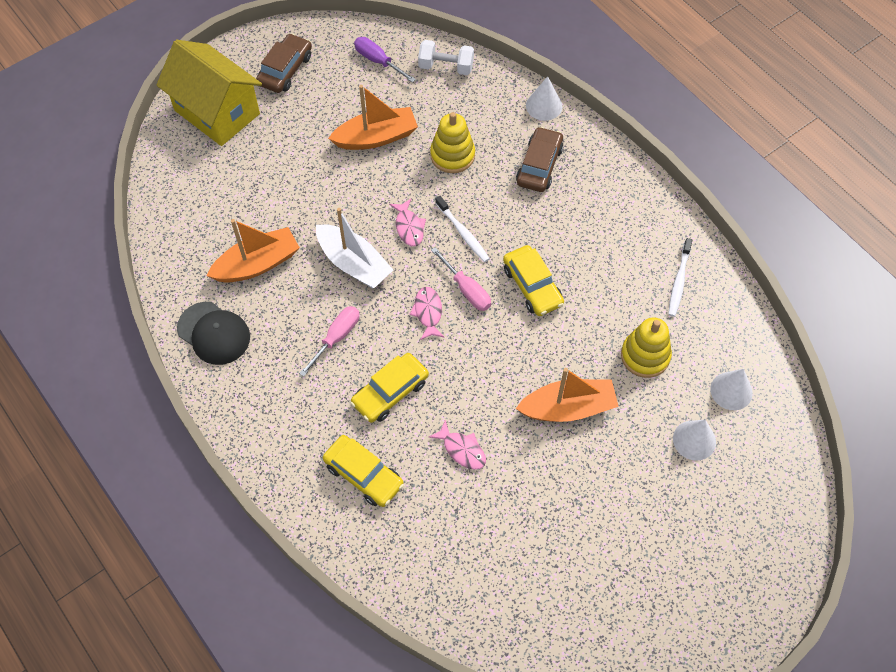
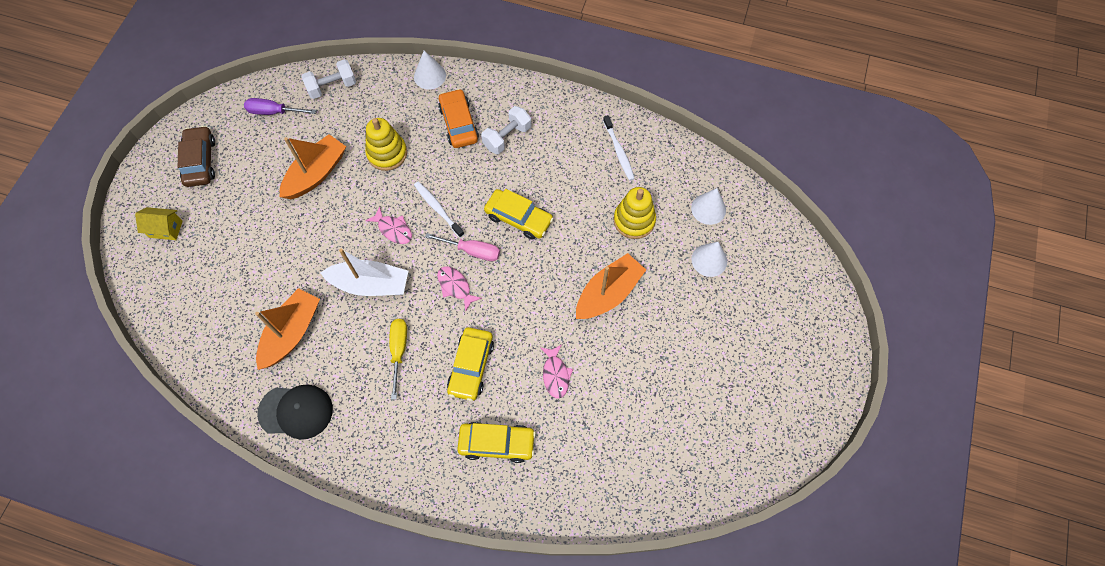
camera: 35 degrees left, 5 degrees up
yellow house [157,40,262,146] -> yellow house [135,207,182,240], size x0.43
pink screwdriver [299,306,359,377] -> yellow screwdriver [389,319,407,399]
pink fish [429,420,486,470] -> pink fish turned 75 degrees clockwise [540,344,573,399]
white toothbrush [435,196,490,262] -> white toothbrush turned 150 degrees counterclockwise [414,182,464,238]
brown car [516,127,564,192] -> orange car [438,89,479,148]
none -> white dumbbell [481,106,531,154]

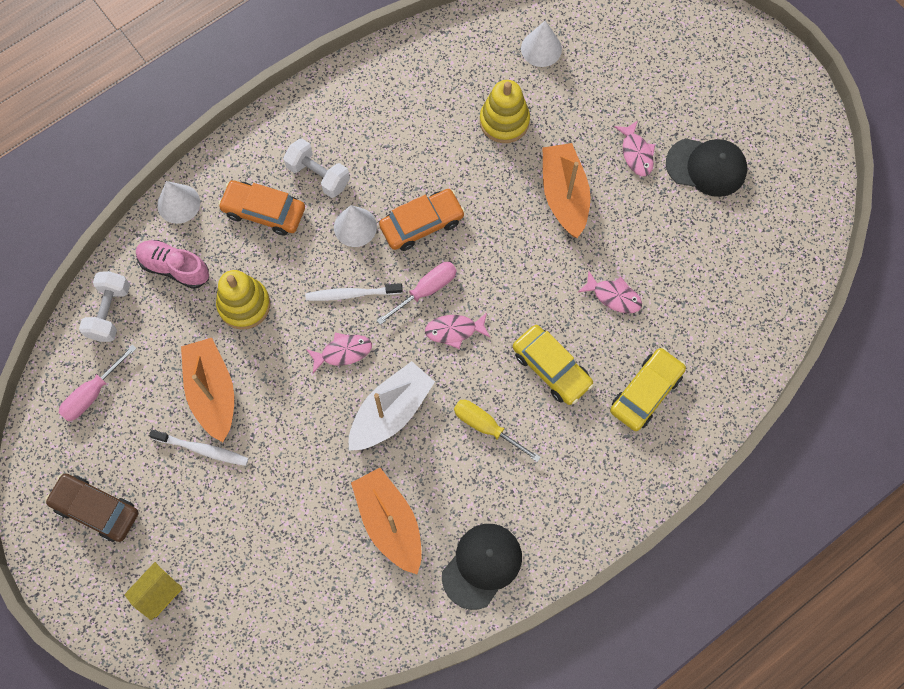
camera: 55 degrees left, 5 degrees up
purple screwdriver [244,98,316,115] -> pink screwdriver [59,345,137,421]
white dumbbell [481,106,531,154] -> white dumbbell turned 45 degrees counterclockwise [283,139,350,198]
yellow car [484,189,553,240] -> orange car [379,189,465,251]
white toothbrush [603,115,635,181] -> white toothbrush moved to [149,430,249,466]
white cone [692,242,727,277] -> white cone moved to [334,205,377,247]
none -> pink shoe [136,240,209,289]
none -> pink fish [614,120,655,176]
none -> black cap [666,138,747,197]

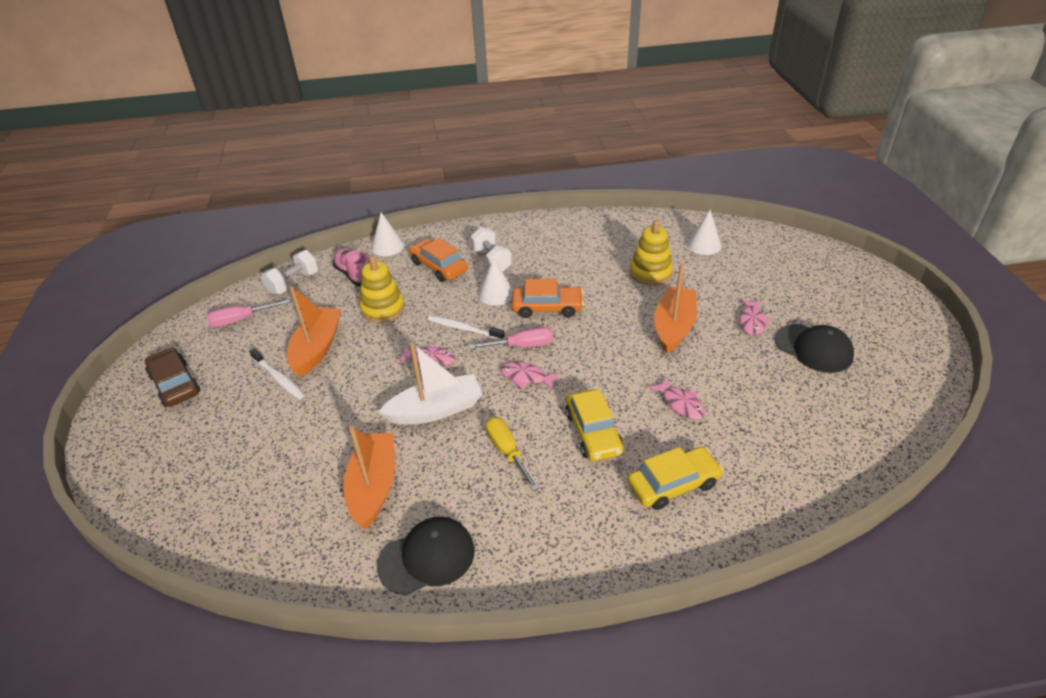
camera: 30 degrees right, 30 degrees down
yellow house [124,562,183,621] -> none

